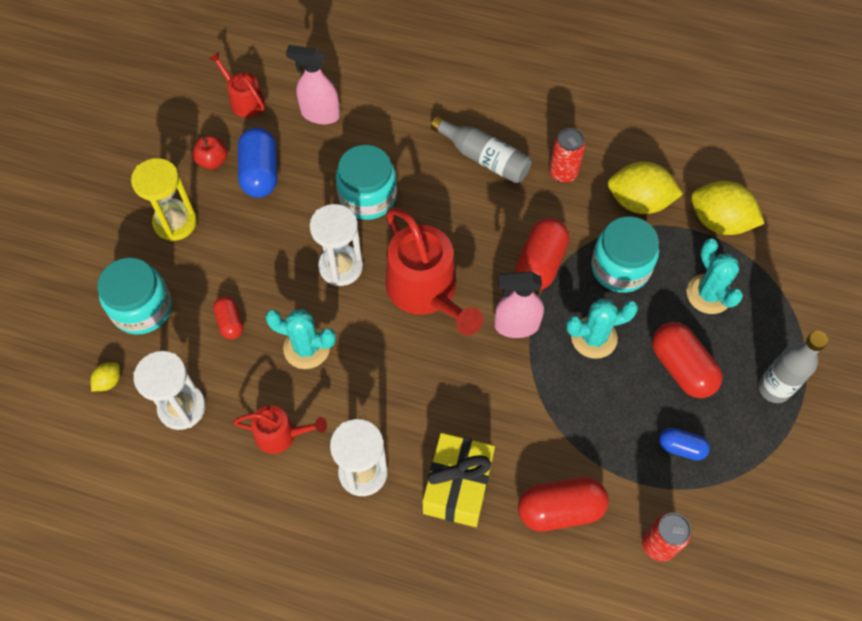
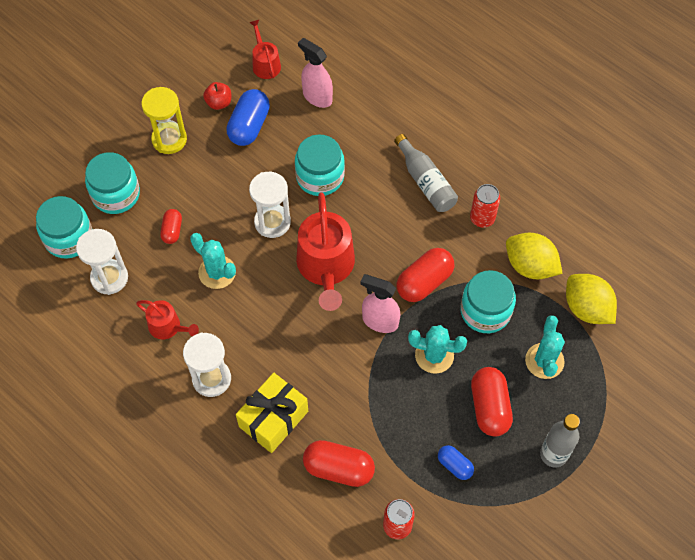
camera: 25 degrees right, 0 degrees up
yellow lemon [90,362,120,391] -> turquoise jar [36,196,92,259]

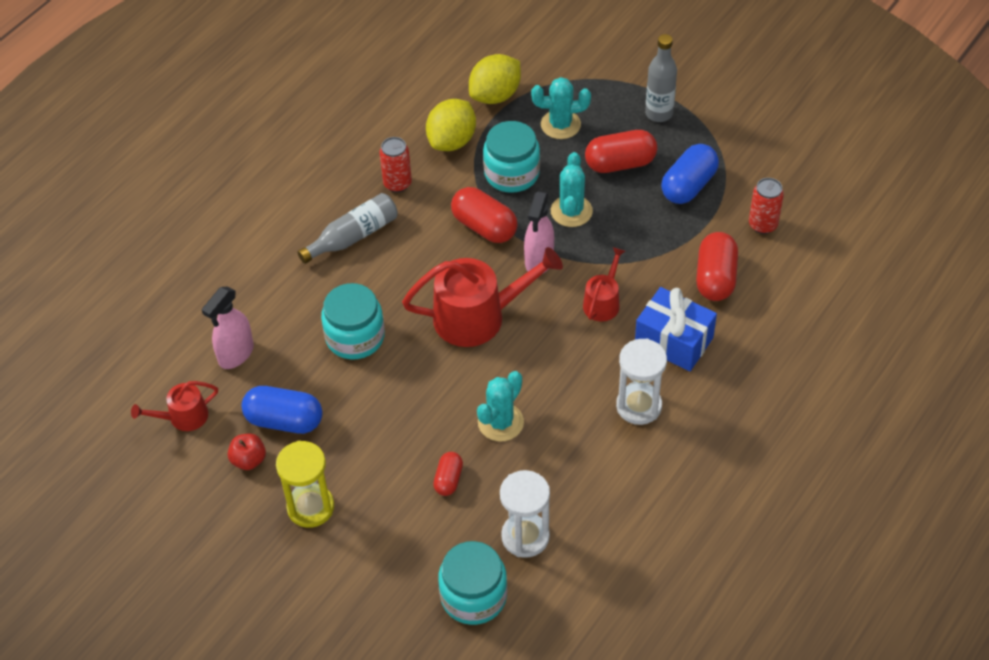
camera: 95 degrees left, 10 degrees down
turquoise jar [85,152,140,214] -> none
red watering can [136,300,199,339] -> red watering can moved to [583,247,625,322]
red capsule [160,209,182,244] -> red capsule turned 75 degrees counterclockwise [433,452,463,496]
yellow gift [236,373,308,453] -> blue gift [635,287,717,371]
white hourglass [249,172,291,238] -> none
blue capsule [438,445,474,480] -> blue capsule [661,144,719,204], size x1.76

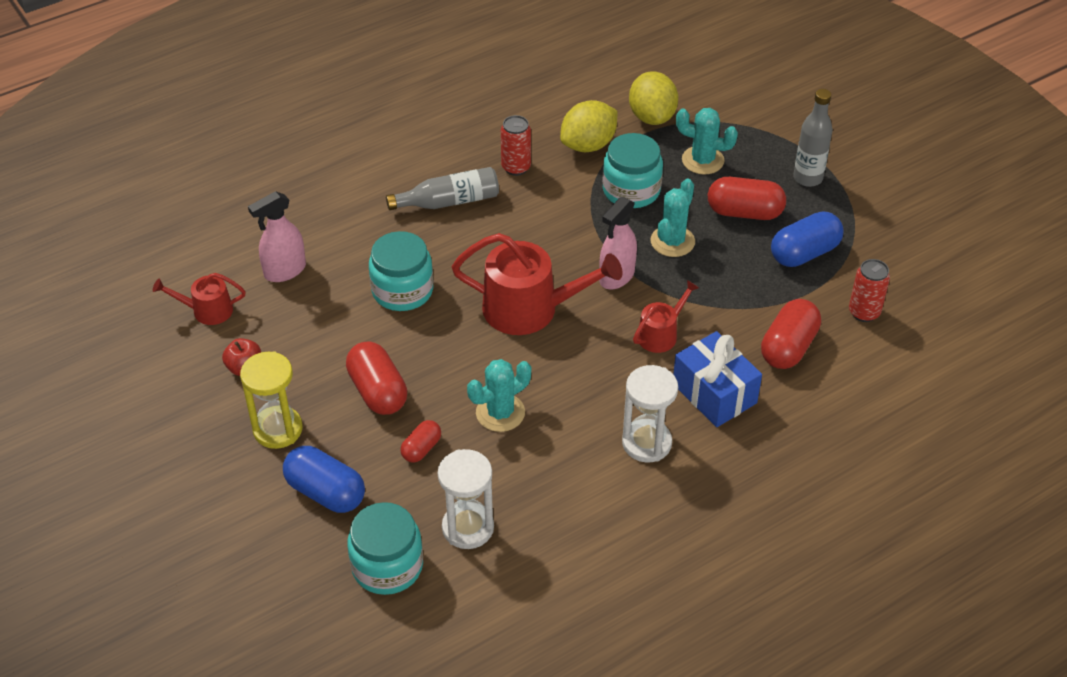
camera: 20 degrees right, 5 degrees down
blue capsule [241,386,323,434] -> blue capsule moved to [283,446,365,513]
red capsule [451,187,518,243] -> red capsule moved to [346,342,407,415]
yellow lemon [469,54,521,104] -> yellow lemon turned 75 degrees counterclockwise [629,71,678,125]

